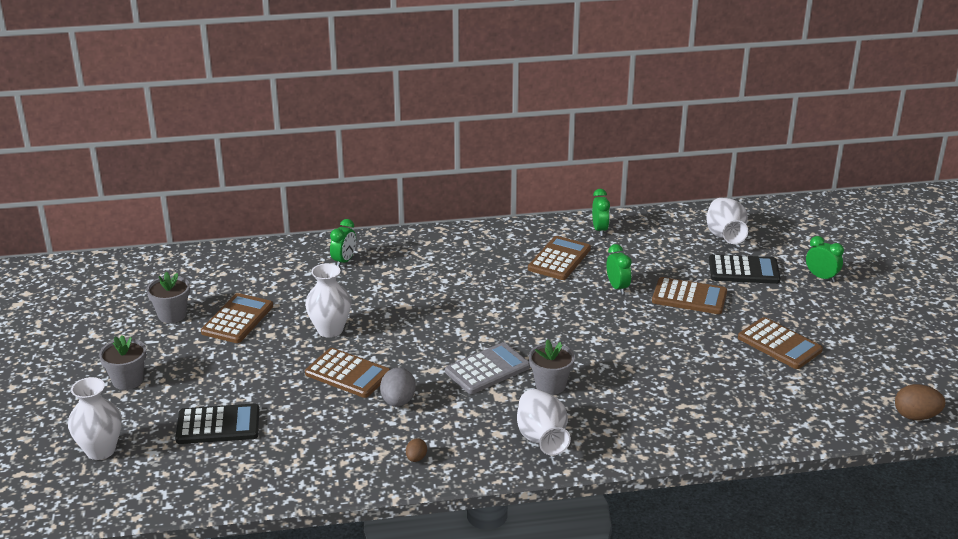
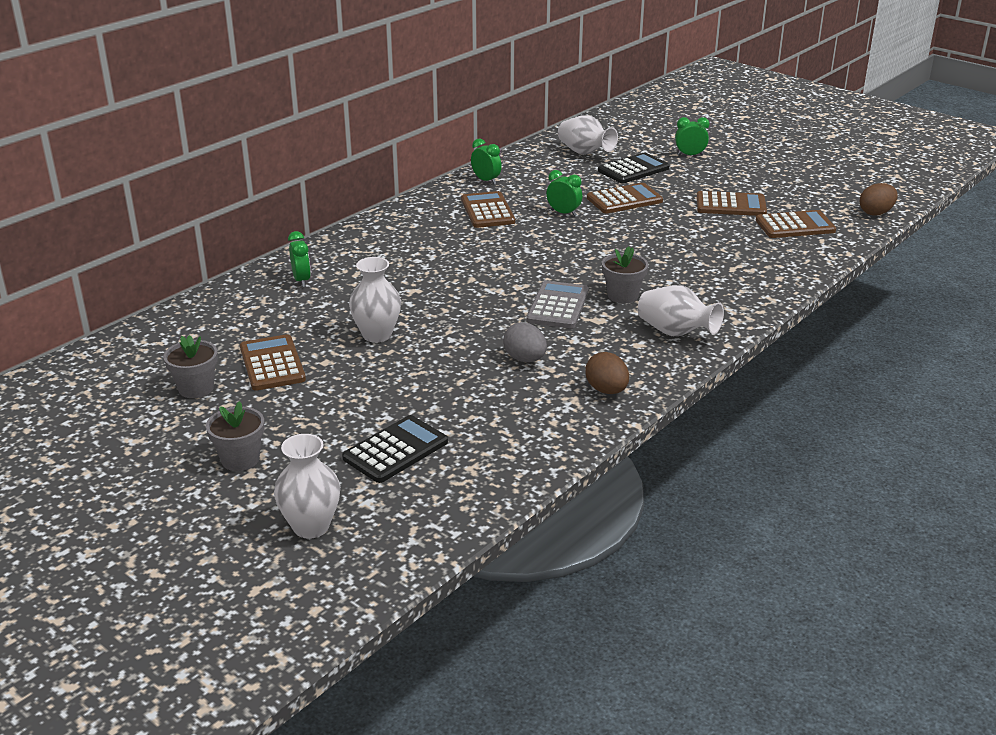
camera: 40 degrees left, 0 degrees up
brown calculator [305,348,391,398] -> brown calculator moved to [756,210,836,238]
brown egg [406,438,427,462] -> brown egg [585,352,629,394], size x1.78

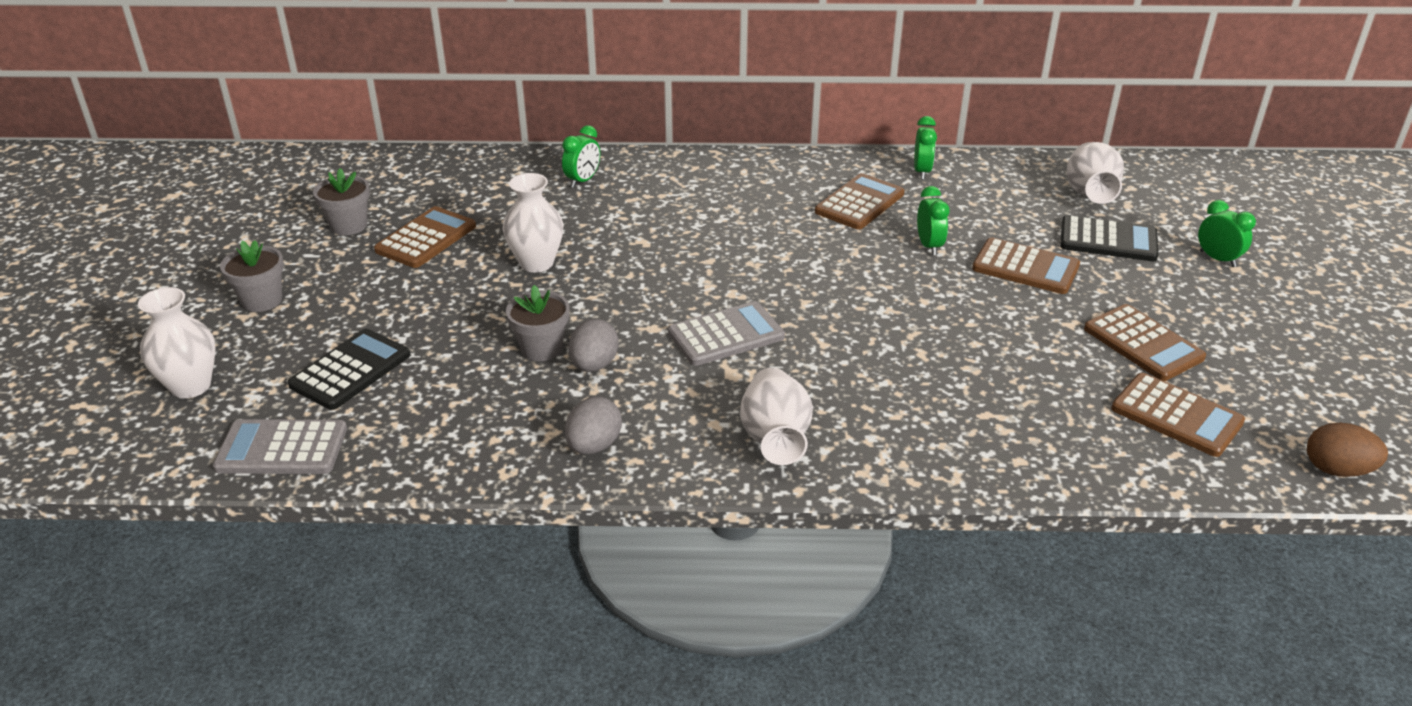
camera: 50 degrees right, 5 degrees up
black calculator [342,415,448,483] -> black calculator turned 60 degrees counterclockwise [287,329,410,410]
brown egg [585,352,629,394] -> grey egg [565,396,622,454]
grey flower pot [602,246,648,303] -> grey flower pot moved to [506,285,569,361]
none -> grey calculator [213,419,347,474]

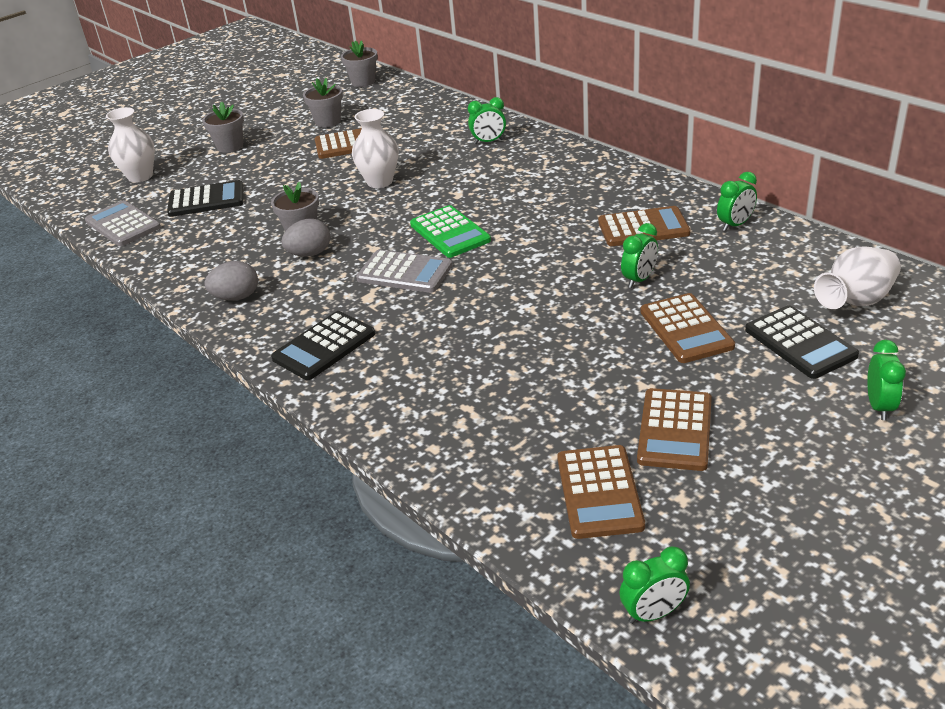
camera: 50 degrees right, 0 degrees up
white vase [740,368,813,465] -> black calculator [271,311,375,380]
brown egg [1307,423,1388,477] -> green clock [619,546,690,624]
none -> grey flower pot [341,40,378,87]
none -> green calculator [410,205,491,258]

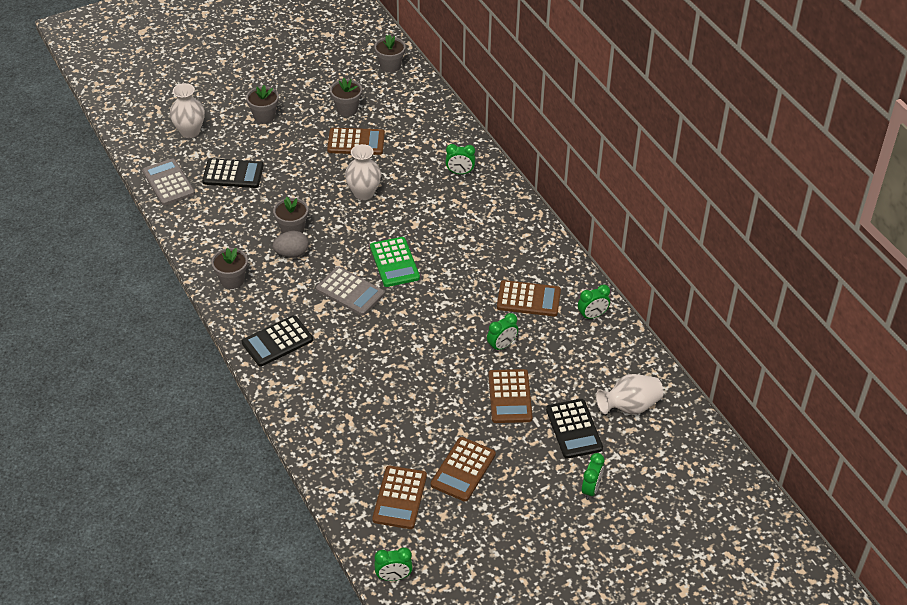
camera: 10 degrees right, 10 degrees up
grey egg [205,261,258,300] -> grey flower pot [211,248,248,289]

